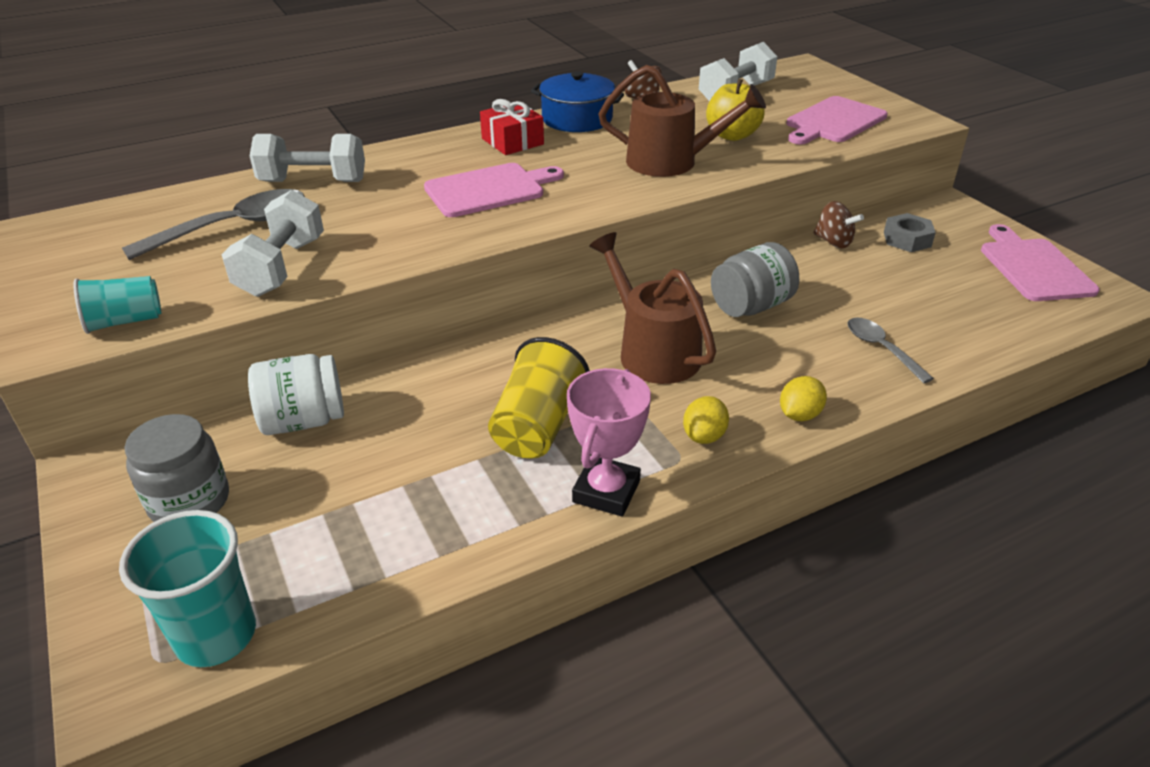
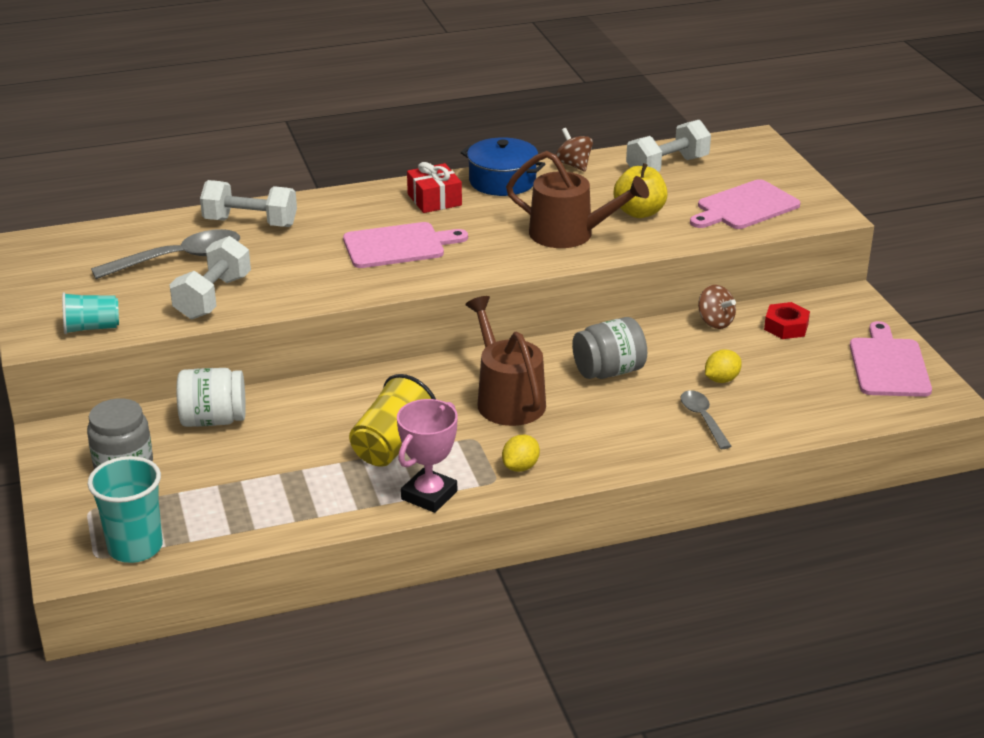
camera: 10 degrees right, 5 degrees down
yellow lemon [780,376,827,421] -> yellow lemon moved to [705,350,742,383]
grey nut [884,213,936,252] -> red nut [764,302,810,339]

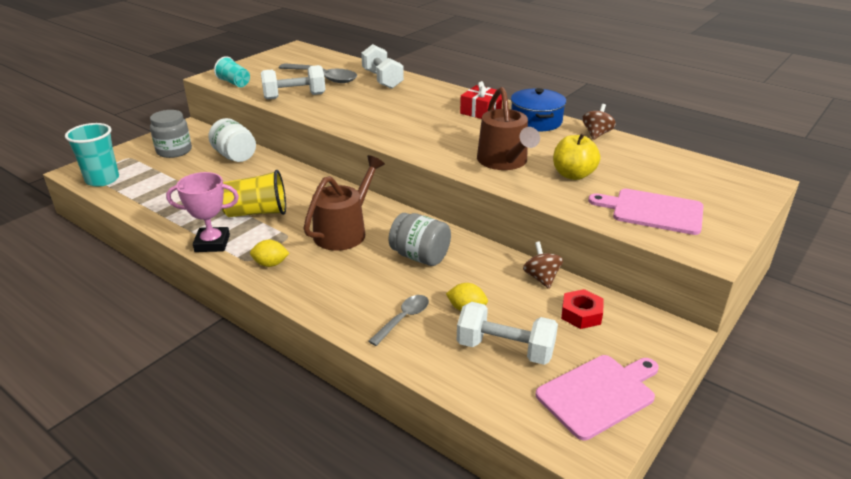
camera: 55 degrees right, 0 degrees up
pink cutting board [343,222,468,268] -> none
white dumbbell [626,120,711,172] -> white dumbbell moved to [457,302,558,365]
brown spinning top [698,285,736,329] -> brown spinning top turned 150 degrees clockwise [523,242,563,289]

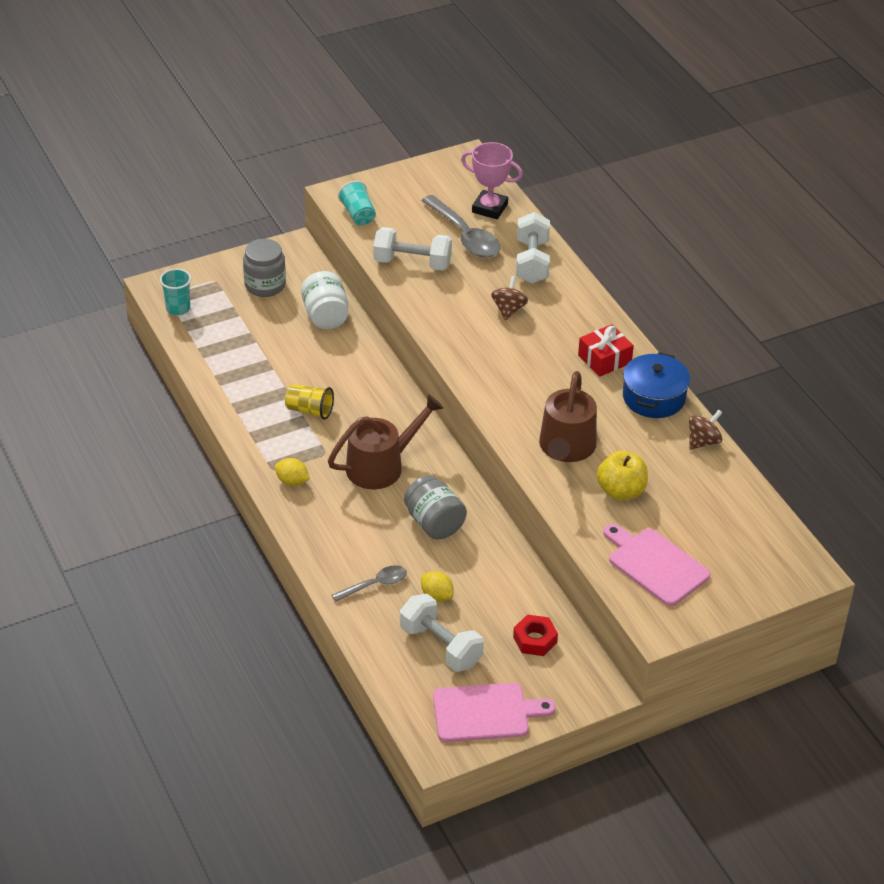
camera: 25 degrees right, 10 degrees up
turquoise cup [65,123,119,187] -> turquoise cup [160,269,191,315], size x0.67
pink trophy [166,172,239,252] -> pink trophy moved to [461,142,523,219]
yellow cup [222,170,286,217] -> yellow cup [285,384,334,420], size x0.67
brown spinning top [523,242,563,289] -> brown spinning top moved to [491,276,528,320]

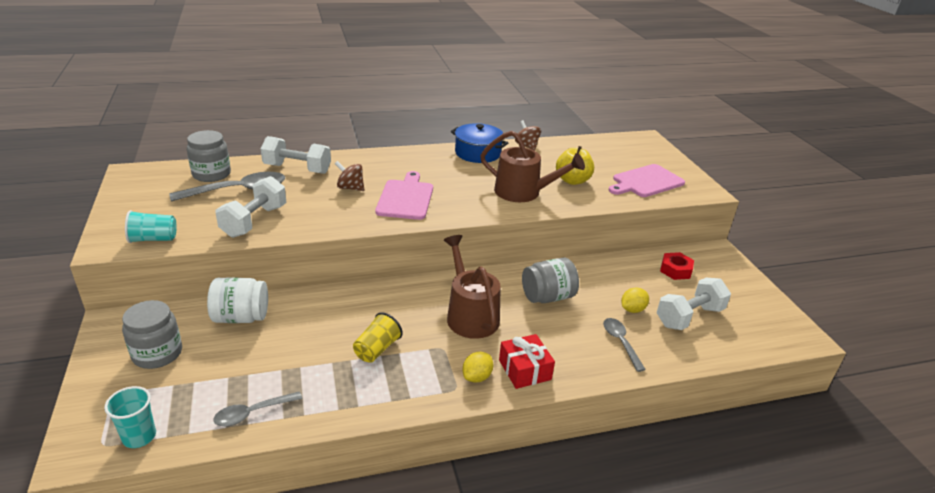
camera: 80 degrees left, 10 degrees down
pink cutting board [433,683,556,742] -> pink cutting board moved to [375,171,433,220]
pink trophy [461,142,523,219] -> grey jar [187,130,231,182]
red gift [578,324,634,377] -> red gift moved to [499,334,555,389]
none -> grey spoon [213,392,302,426]

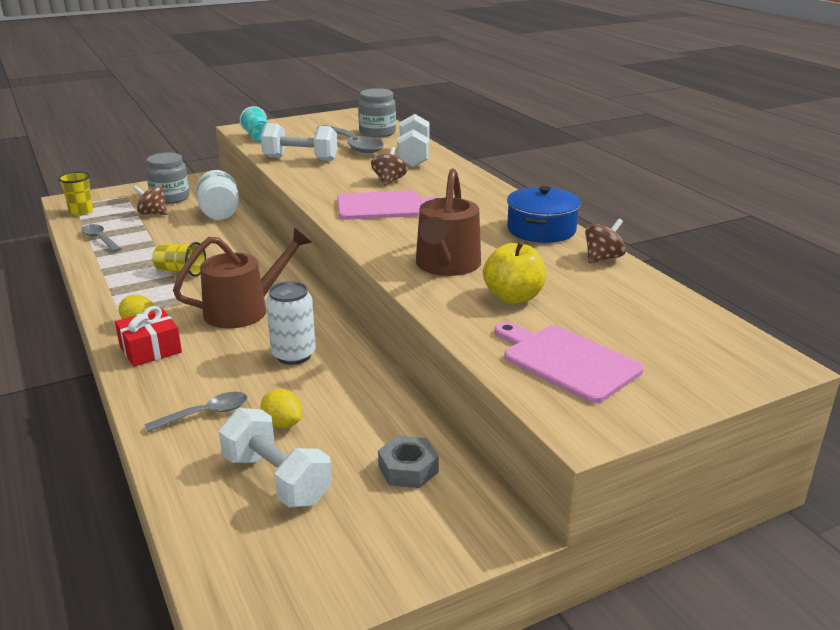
camera: 80 degrees right, 5 degrees down
turquoise cup [104,386,156,448] -> yellow cup [58,172,93,216]
grey jar [522,257,579,303] -> white can [266,281,316,365]
red nut [660,252,694,280] -> grey nut [378,436,439,488]
none -> brown spinning top [133,185,167,215]

